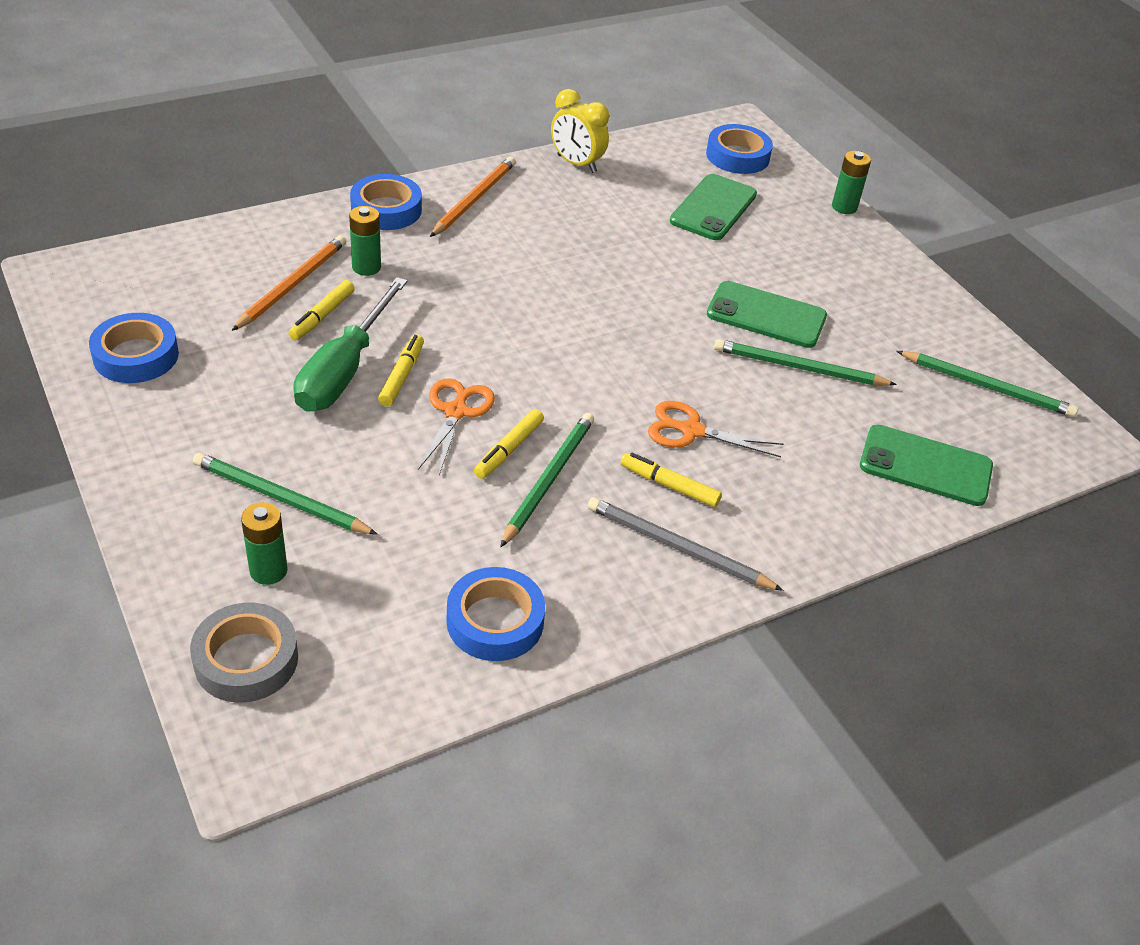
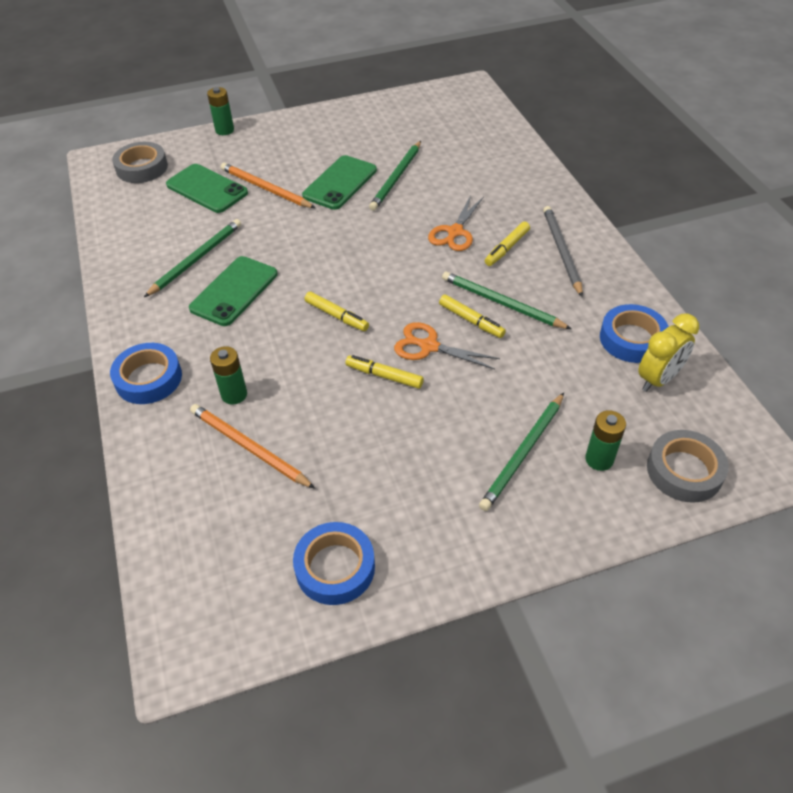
camera: 75 degrees left, 5 degrees up
yellow marker [288,280,355,341] -> yellow marker moved to [305,292,369,331]
green screwdriver [293,277,407,412] -> none
orange pencil [430,157,516,237] -> orange pencil moved to [221,163,315,208]
yellow clock [551,89,609,173] -> yellow clock moved to [638,313,699,392]
grey pencil [587,497,783,591] -> grey pencil turned 135 degrees clockwise [543,206,583,297]
blue tape [706,124,773,174] -> grey tape [112,142,168,183]
green phone [860,425,993,506] -> green phone moved to [189,256,277,326]
green pencil [896,351,1078,417] -> green pencil moved to [144,219,241,297]

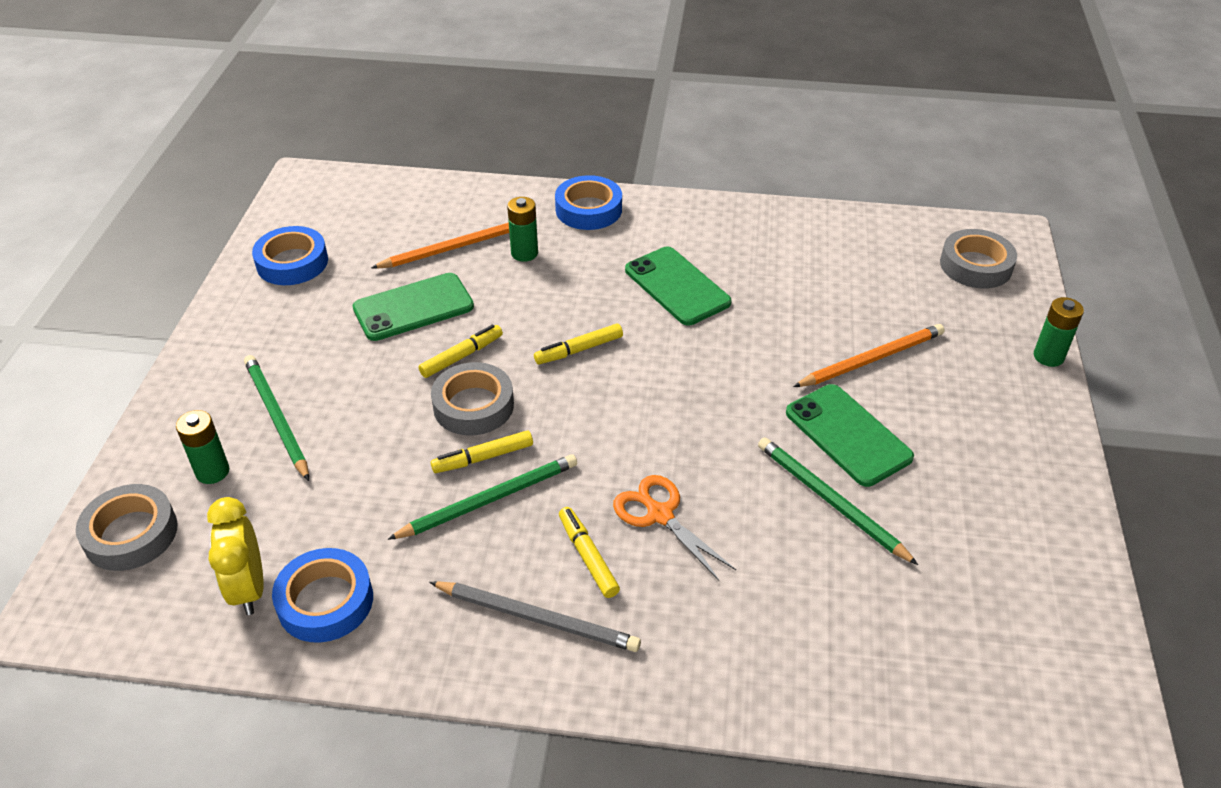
camera: 115 degrees right, 5 degrees down
green pencil [144,219,241,297] -> none
green phone [166,164,248,213] -> green phone moved to [353,273,474,341]
orange scissors [394,322,500,369] -> grey tape [431,362,514,436]

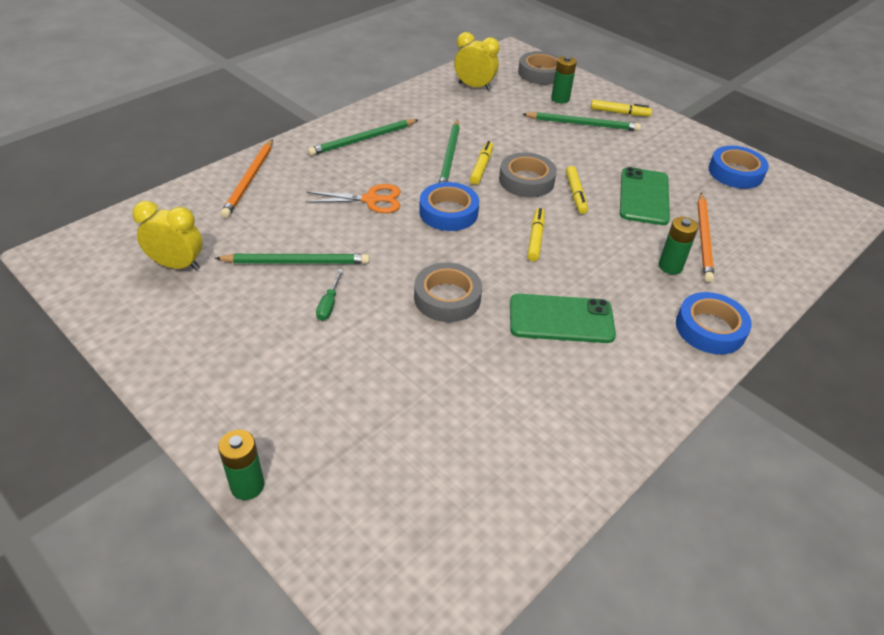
camera: 125 degrees right, 0 degrees up
blue tape [272,548,373,643] -> blue tape moved to [419,182,479,231]
grey pencil [429,581,641,652] -> green pencil [308,119,418,156]
yellow marker [559,507,620,598] -> yellow marker moved to [591,100,652,117]
green phone [786,384,914,487] -> green screwdriver [316,269,343,321]
orange pencil [793,324,944,387] -> orange pencil moved to [221,139,273,218]
grey tape [940,229,1017,288] -> grey tape moved to [414,262,482,322]
none -> yellow clock [132,201,203,270]

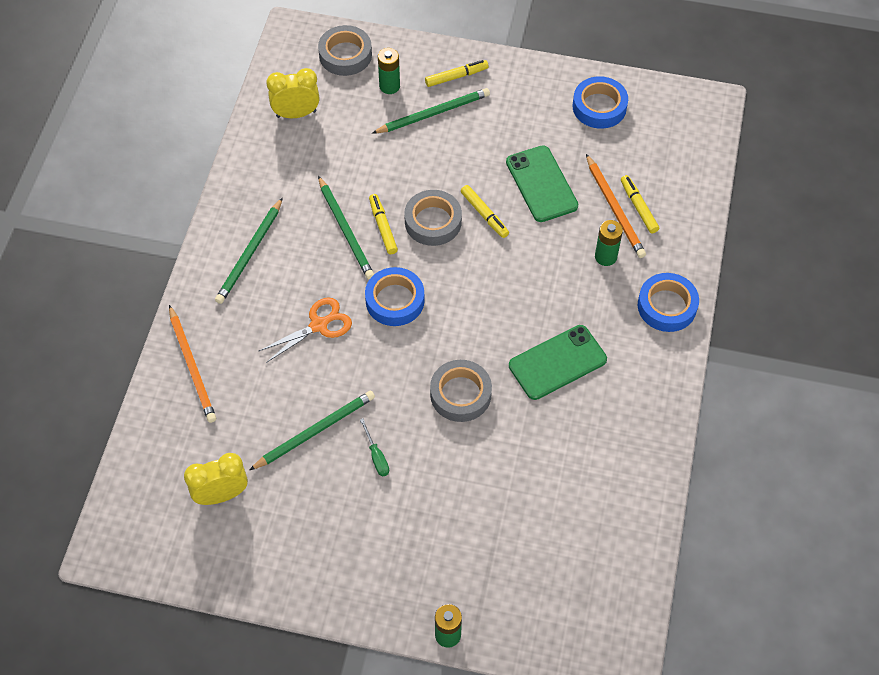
camera: 30 degrees left, 15 degrees up
yellow marker [527,208,545,261] -> yellow marker moved to [621,175,659,233]

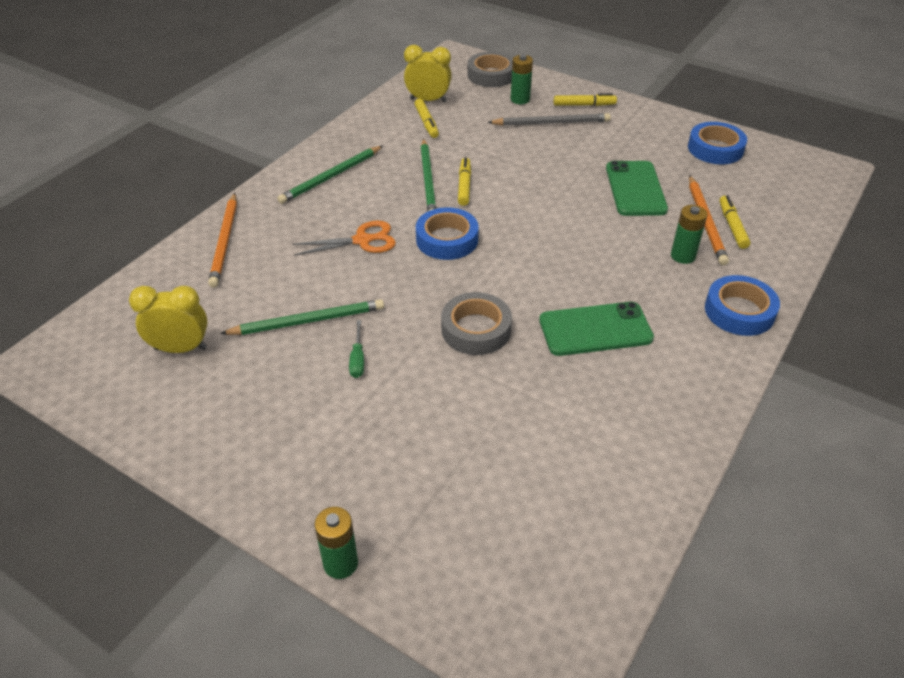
camera: 20 degrees right, 15 degrees down
green pencil [372,88,490,134] -> grey pencil [487,113,611,126]
grey tape [404,190,462,246] -> none
yellow marker [461,185,509,238] -> yellow marker moved to [414,98,439,138]

